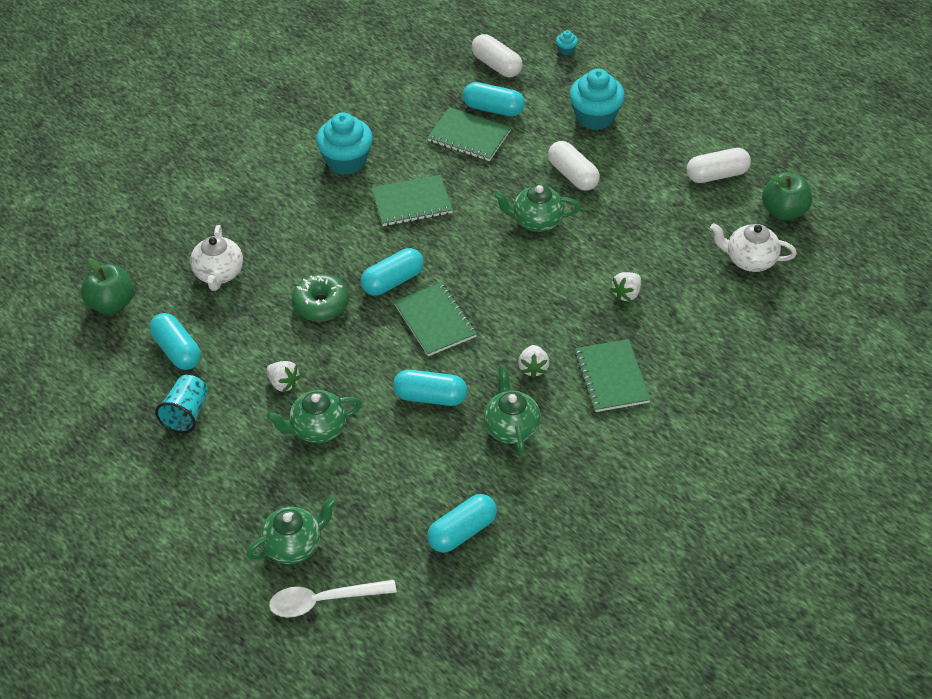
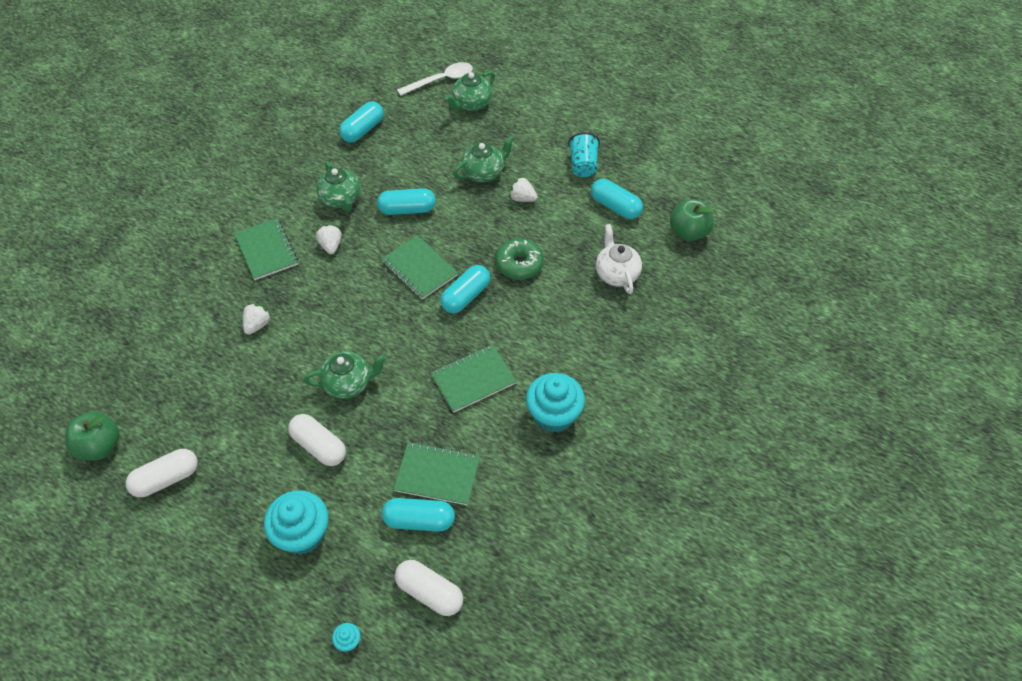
camera: 165 degrees right, 5 degrees up
white teapot [710,223,797,272] -> none

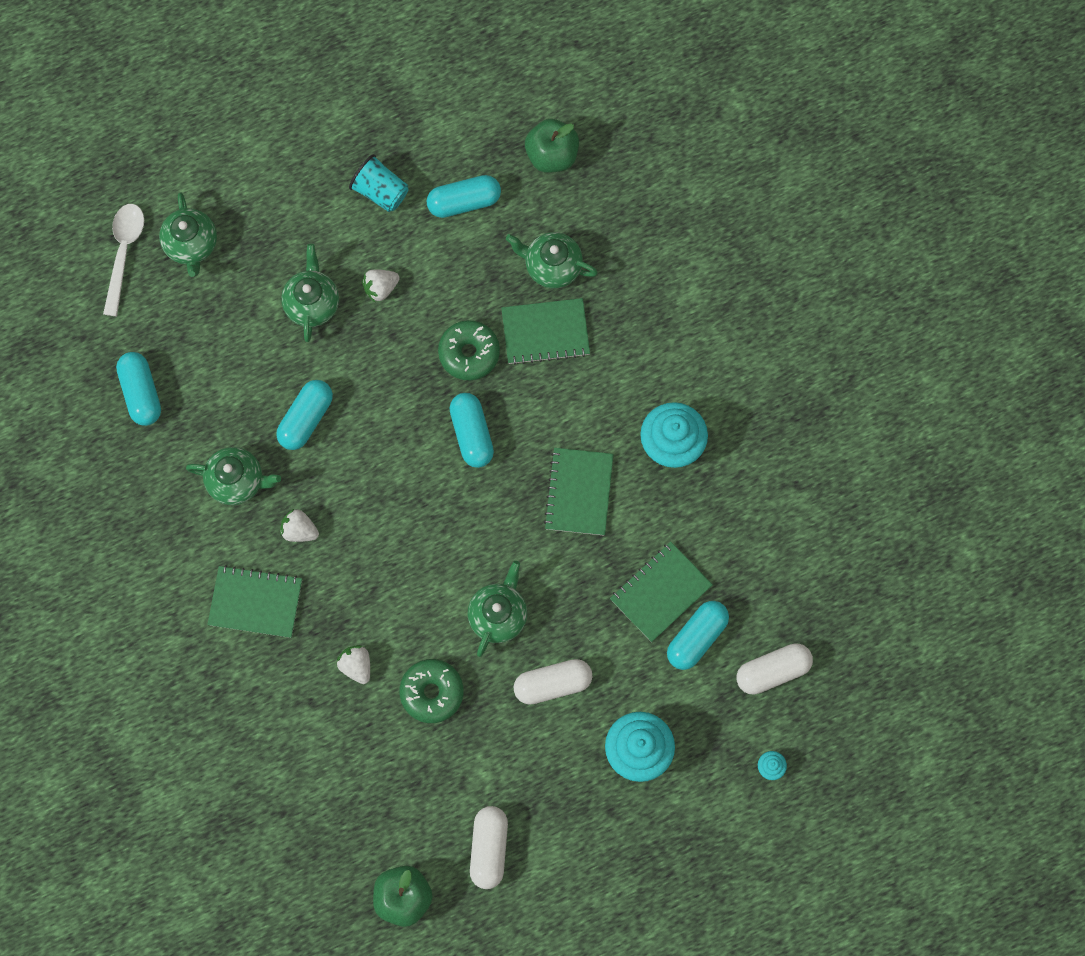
camera: 55 degrees left, 20 degrees up
green notebook [381,235,458,300] -> green notebook moved to [501,298,590,365]
white teapot [596,224,642,294] -> green teapot [506,232,598,288]
none -> green donut [399,659,464,723]

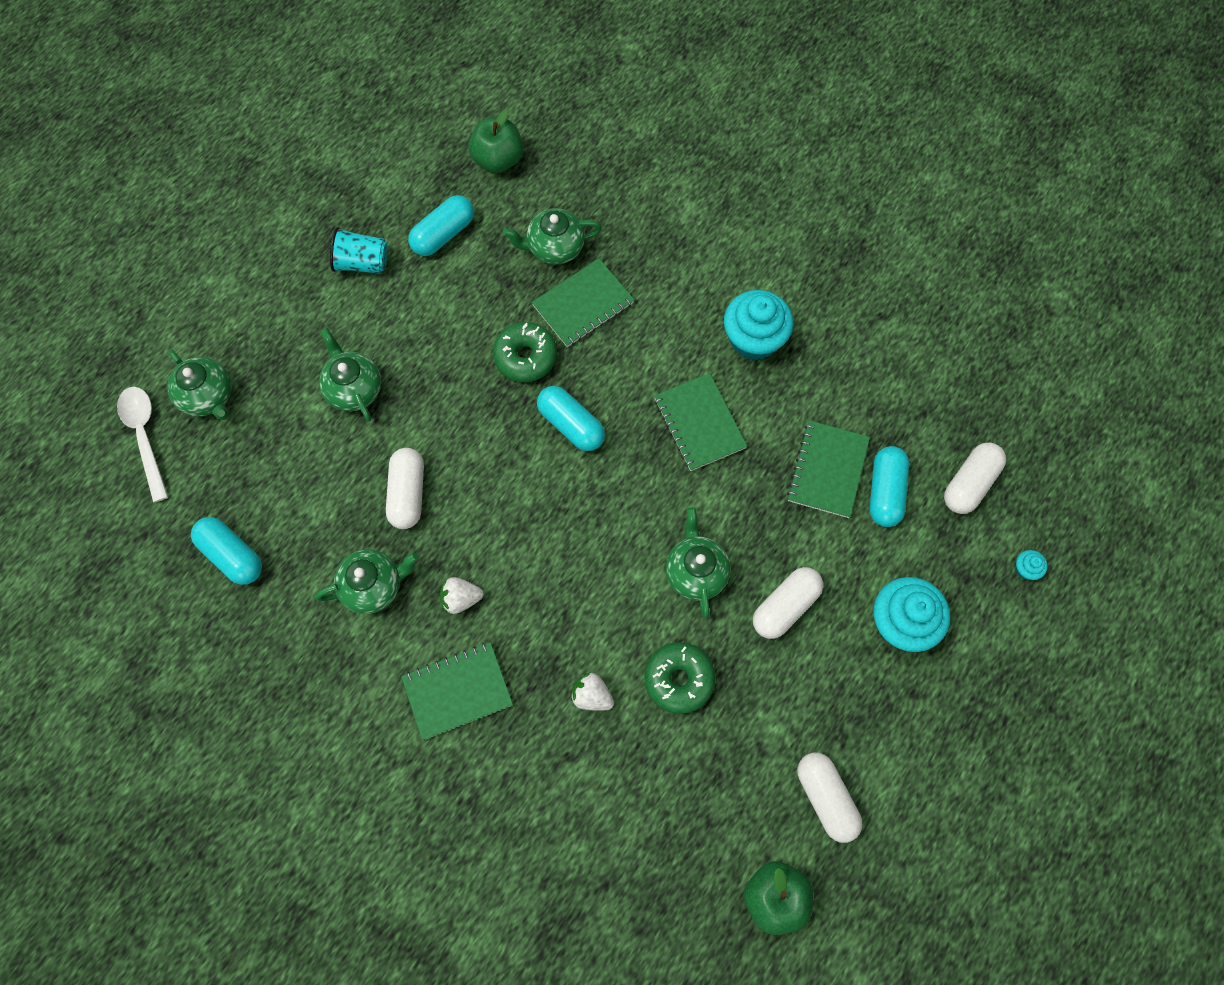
camera: 30 degrees left, 5 degrees down
turquoise capsule [276,380,333,450] -> white capsule [386,448,424,529]
white strawberry [362,269,400,303] -> none

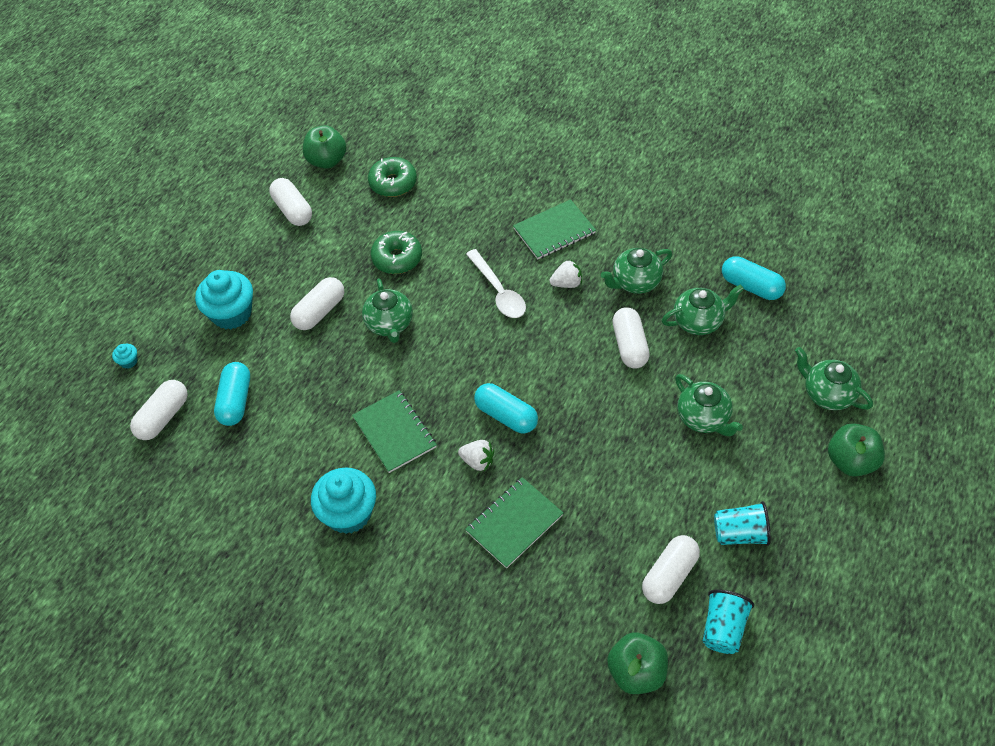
camera: 175 degrees right, 15 degrees down
white spoon [117,387,168,502] -> white spoon moved to [466,249,526,318]
turquoise capsule [408,195,474,256] -> white capsule [642,535,700,604]
green donut [493,322,557,382] -> green donut moved to [368,157,417,197]
green teapot [503,208,602,265] -> green teapot moved to [662,285,744,335]
white strawberry [570,673,614,711] -> white strawberry moved to [458,440,494,471]
green notebook [787,420,870,518] -> none
none -> turquoise cup [703,589,754,654]
none -> green apple [828,423,885,477]

